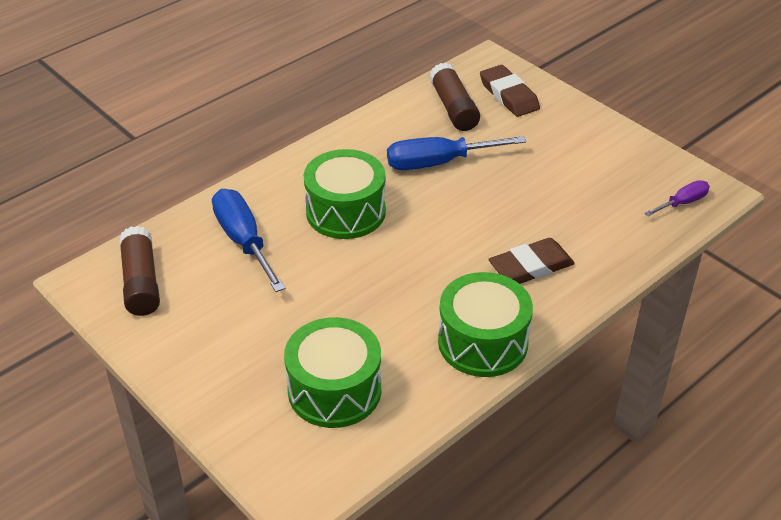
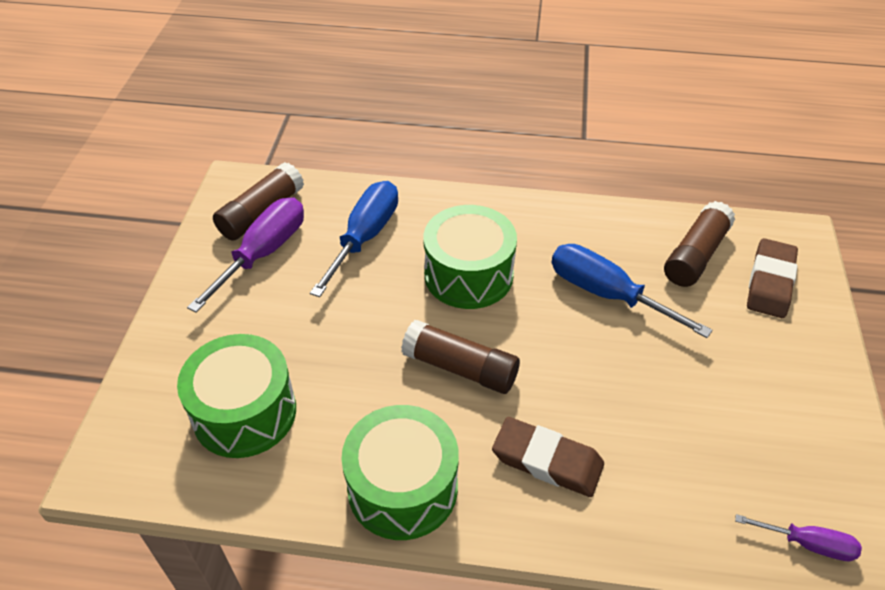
camera: 50 degrees right, 5 degrees up
none -> purple screwdriver [187,198,304,313]
none -> brown glue stick [401,320,520,394]

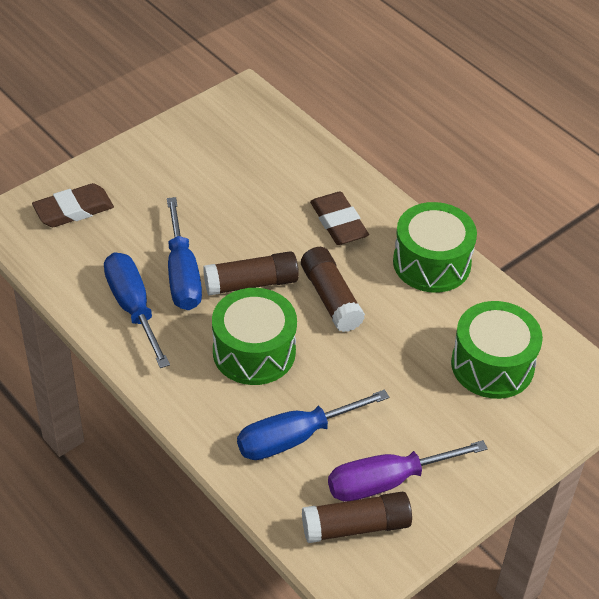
camera: 140 degrees left, 0 degrees up
brown glue stick [664,201,735,287] -> brown glue stick moved to [203,251,299,296]
purple screwdriver [735,514,862,561] -> none
none -> blue screwdriver [104,252,170,368]

